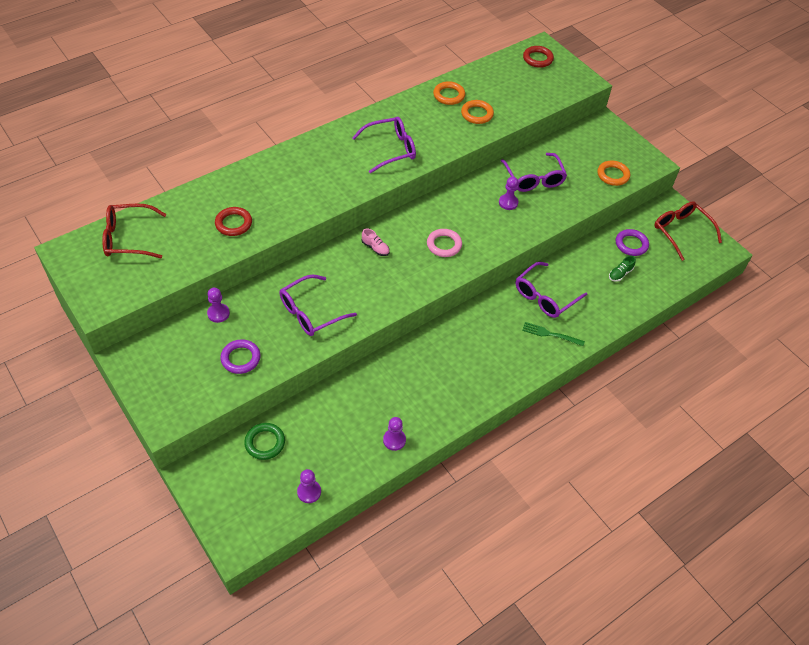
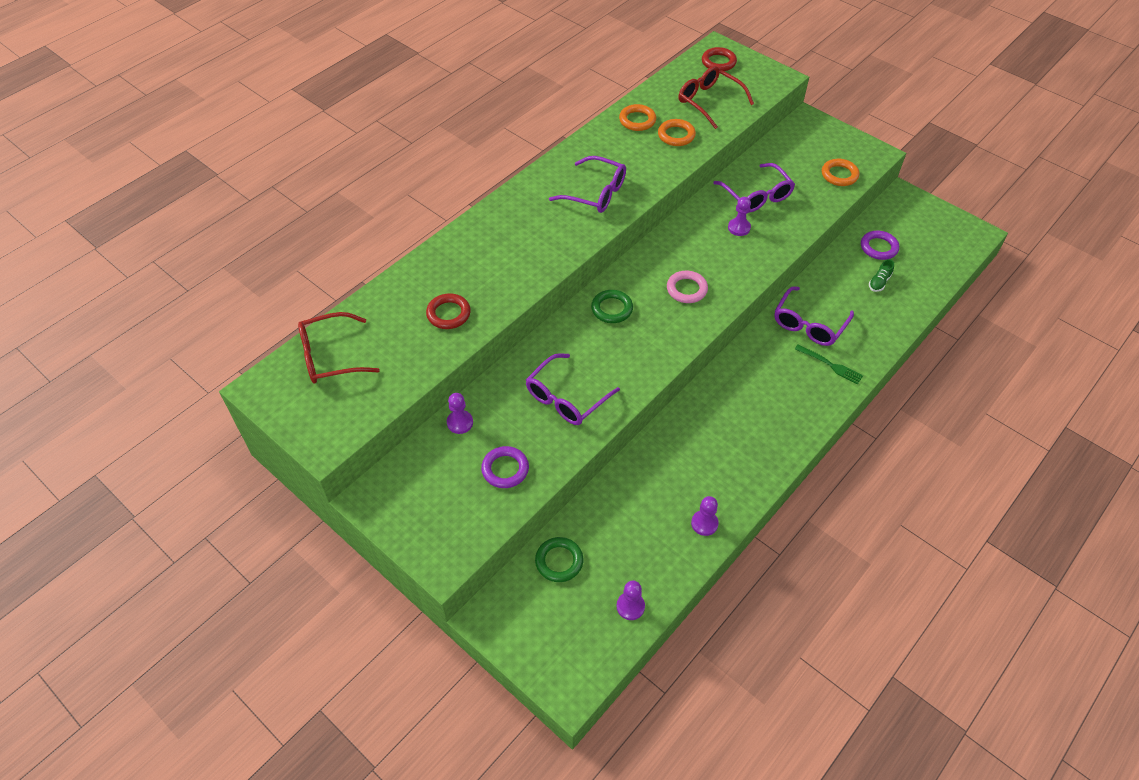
camera: 10 degrees left, 0 degrees up
purple glasses [352,117,416,173] -> purple glasses turned 60 degrees clockwise [549,156,626,213]
pink shoe [362,228,390,256] -> green ring [591,290,633,323]
green fork [522,322,585,346] -> green fork turned 150 degrees counterclockwise [795,345,863,385]
red glasses [654,202,722,261] -> red glasses moved to [679,66,754,129]

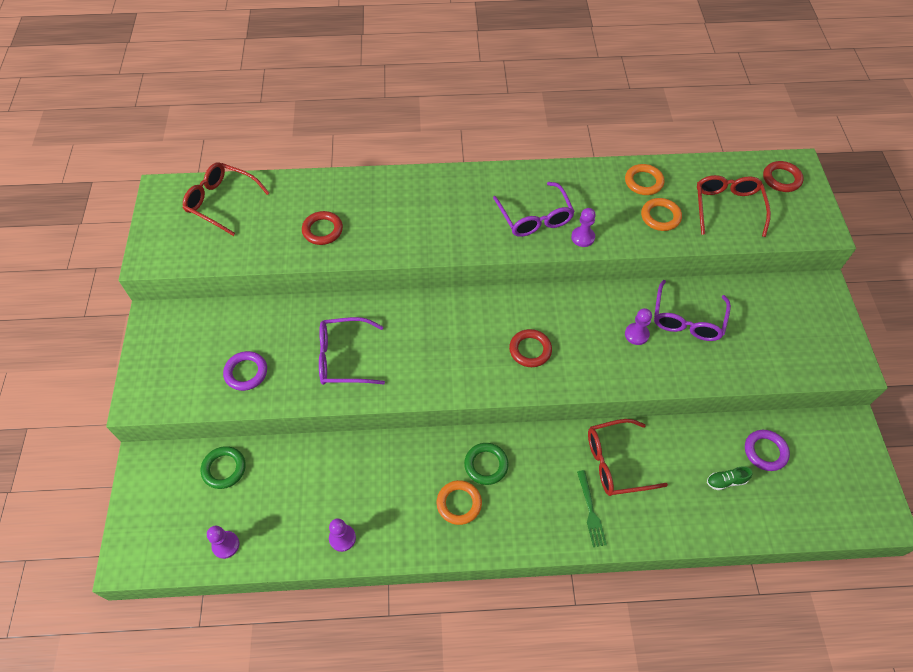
camera: 45 degrees right, 5 degrees up
purple pawn [447,393,473,434] -> purple pawn moved to [571,208,596,247]
green ring [591,290,633,323] -> green ring moved to [464,443,509,485]
pink ring [667,270,708,303] -> red ring [509,329,552,367]
purple glasses [774,286,854,346] -> red glasses [588,419,668,496]
orange ring [822,159,859,186] -> orange ring moved to [437,480,482,525]

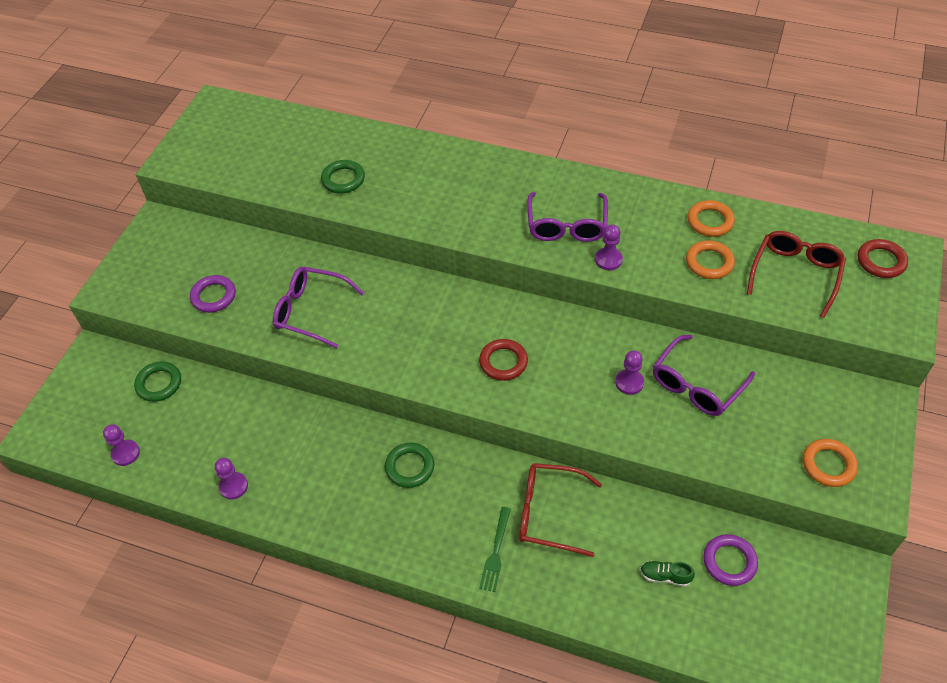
camera: 25 degrees right, 5 degrees down
red glasses [183,162,269,236] -> none
red ring [302,211,343,245] -> green ring [321,160,365,194]
orange ring [437,480,482,525] -> orange ring moved to [803,439,858,487]

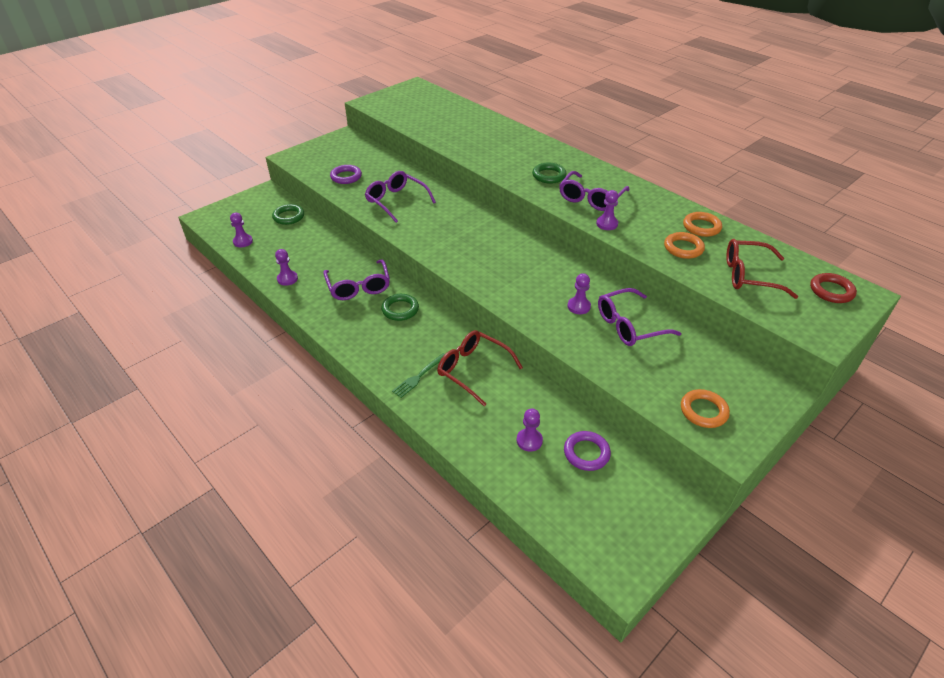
camera: 25 degrees right, 10 degrees down
green ring [321,160,365,194] -> green ring moved to [532,163,567,184]
red ring [479,339,528,381] -> none
green shoe [640,561,695,587] -> purple pawn [517,409,543,452]
red glasses [747,231,846,318] -> red glasses turned 135 degrees counterclockwise [726,239,798,299]
none -> purple glasses [323,259,390,300]

